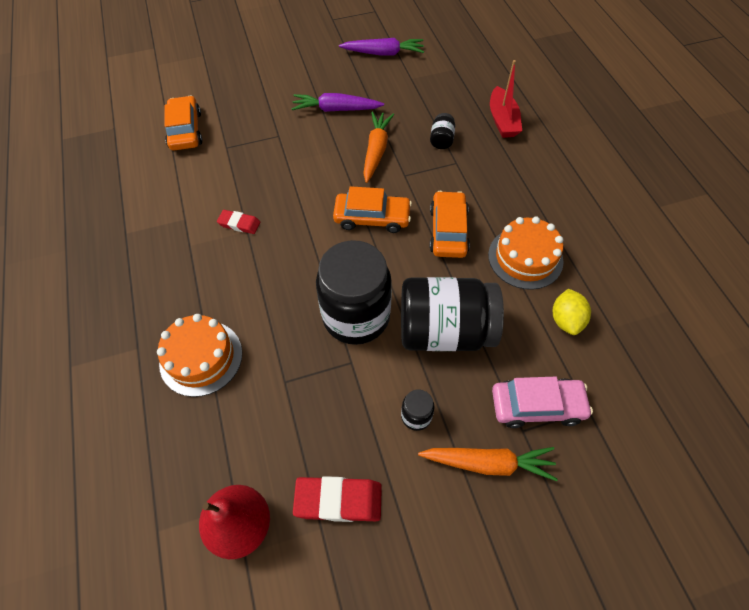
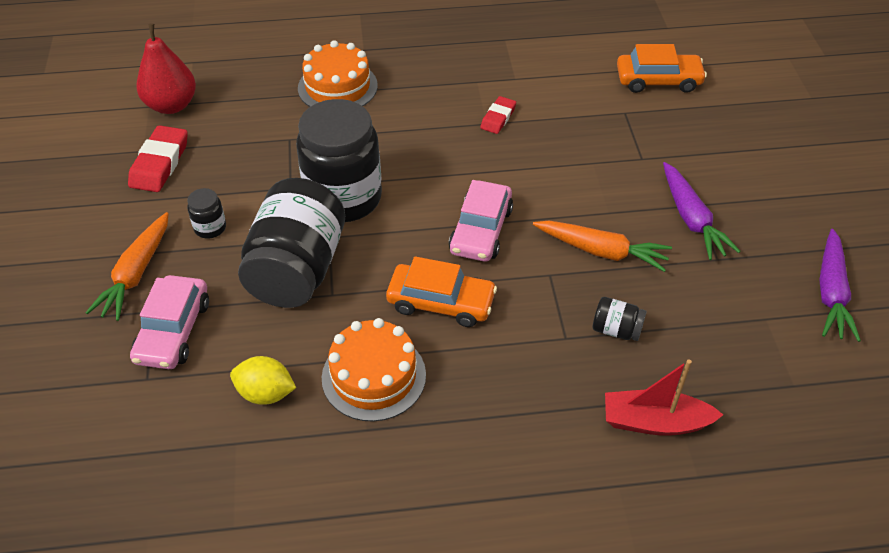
camera: 100 degrees right, 10 degrees down
purple carrot [292,93,384,112] -> purple carrot turned 150 degrees clockwise [663,162,741,260]
orange car [333,186,412,233] -> pink car [449,180,513,262]

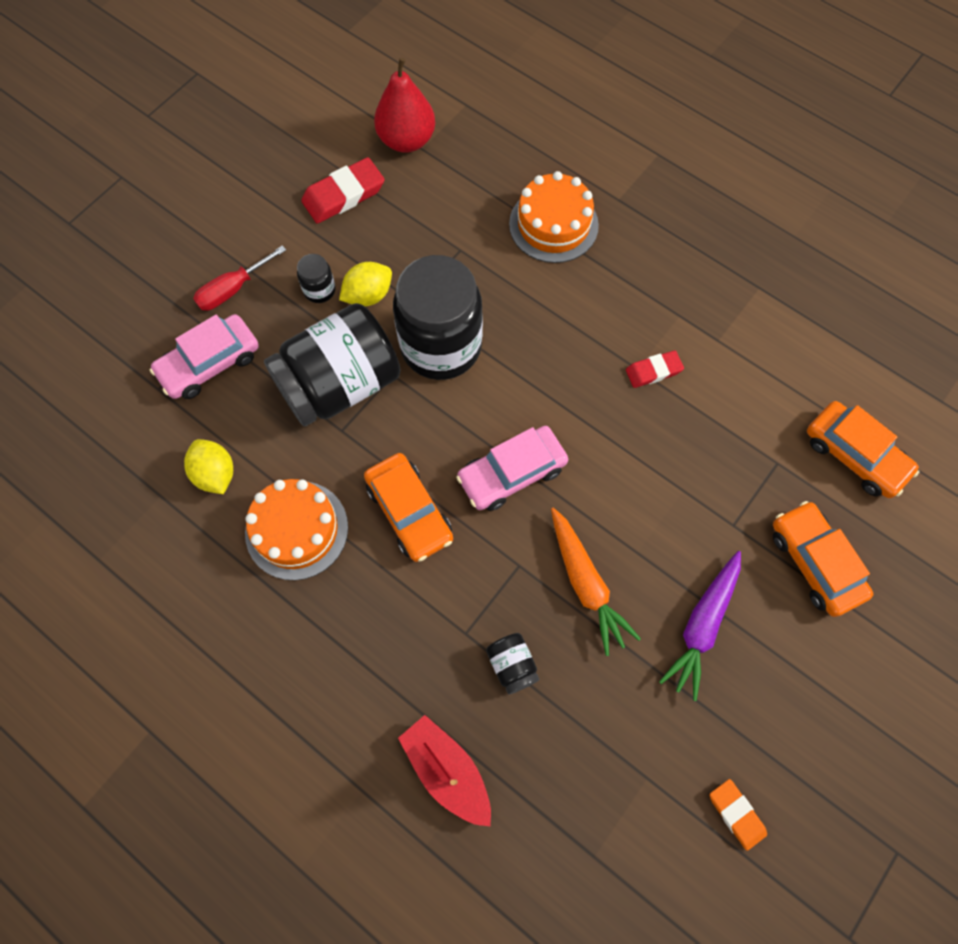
camera: 45 degrees right, 20 degrees up
orange carrot [85,212,169,321] -> red screwdriver [193,245,286,311]
purple carrot [820,229,861,342] -> orange eraser [710,779,767,851]
none -> yellow lemon [339,262,392,307]
none -> orange car [773,501,873,617]

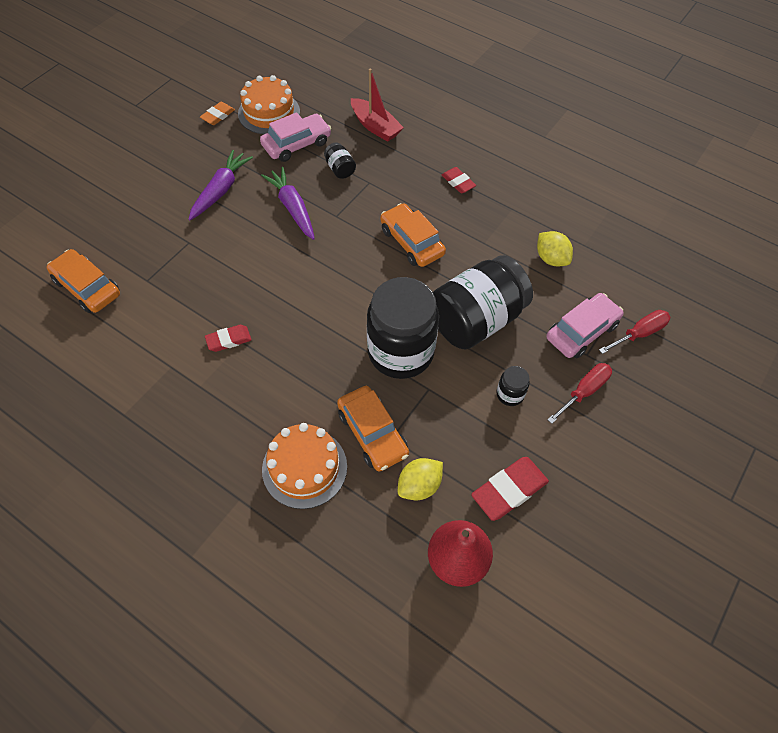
camera: 175 degrees right, 10 degrees down
orange cake [245,479,348,580] -> orange cake moved to [238,75,300,134]
yellow lemon [339,262,392,307] -> yellow lemon moved to [398,458,443,500]
pink car [456,426,568,511] -> pink car moved to [260,112,331,162]
orange carrot [551,507,641,656] -> purple carrot [261,167,315,240]
orange eraser [710,779,767,851] -> orange eraser turned 75 degrees clockwise [200,102,235,125]
orange car [773,501,873,617] -> orange car moved to [337,386,409,472]
none -> red eraser [442,167,476,193]
none -> red screwdriver [599,310,671,354]

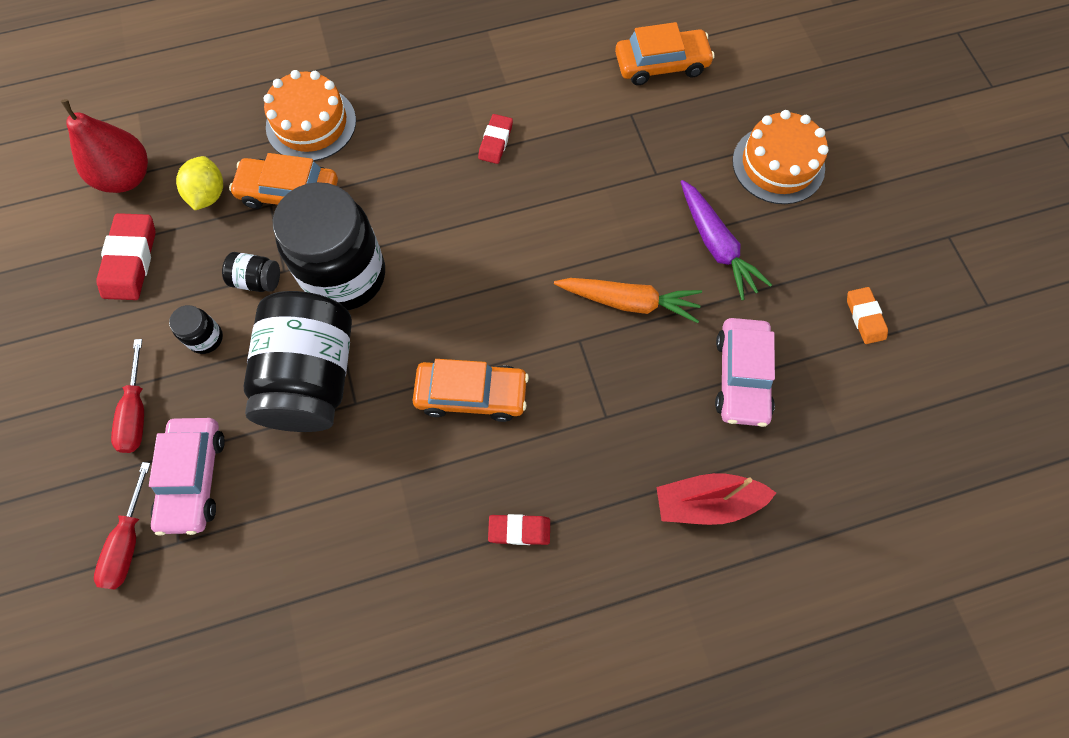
camera: 130 degrees right, 10 degrees up
orange cake [238,75,300,134] -> orange cake moved to [733,110,829,204]
purple carrot [261,167,315,240] -> orange carrot [554,278,702,323]
black jar [324,142,356,179] -> black jar moved to [222,252,280,292]
yellow lemon [537,231,573,267] -> none

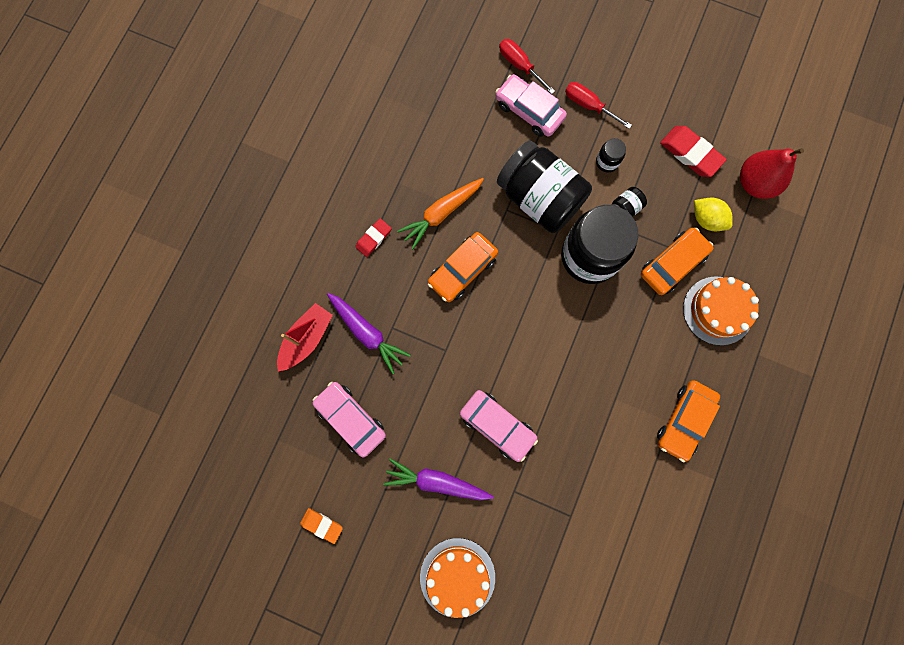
camera: 130 degrees right, 10 degrees up
red eraser [478,114,513,164] -> none
orange carrot [554,278,702,323] -> orange carrot moved to [397,178,484,249]
orange car [615,22,715,85] -> orange car moved to [657,380,720,462]
none -> purple carrot [327,293,411,374]
none -> pink car [460,390,538,462]

